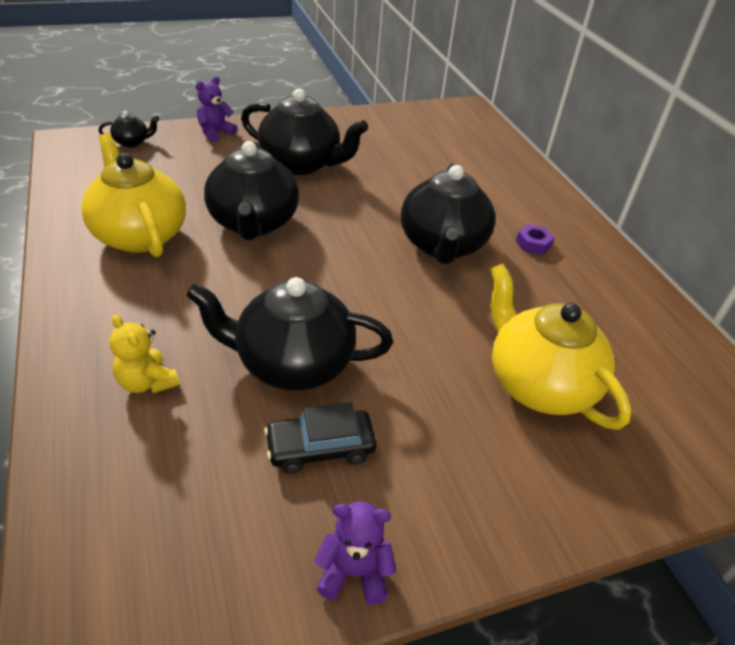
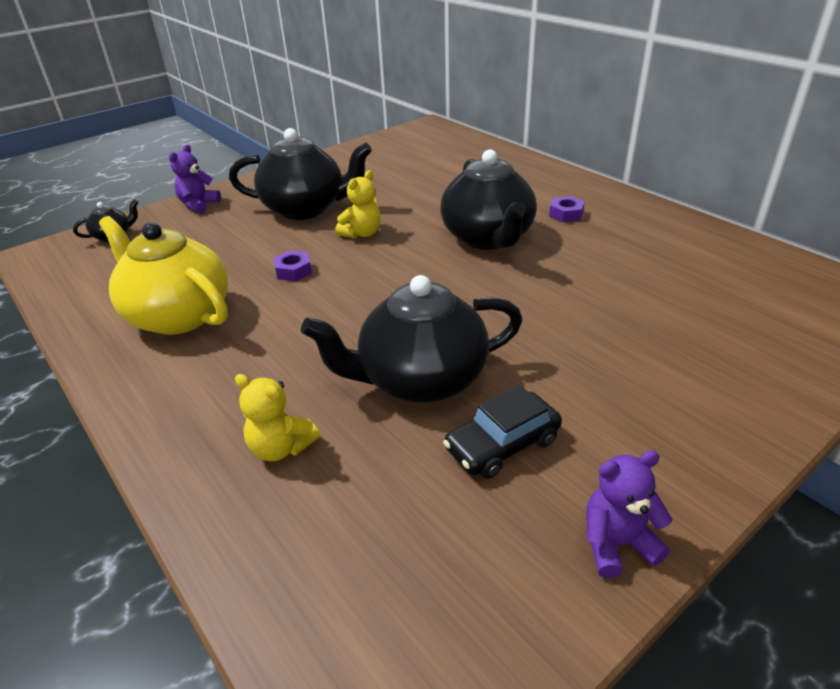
camera: 15 degrees left, 5 degrees down
black teapot [204,141,299,240] -> purple nut [273,251,312,281]
yellow teapot [490,264,632,430] -> none
none -> yellow teddy bear [335,170,381,238]

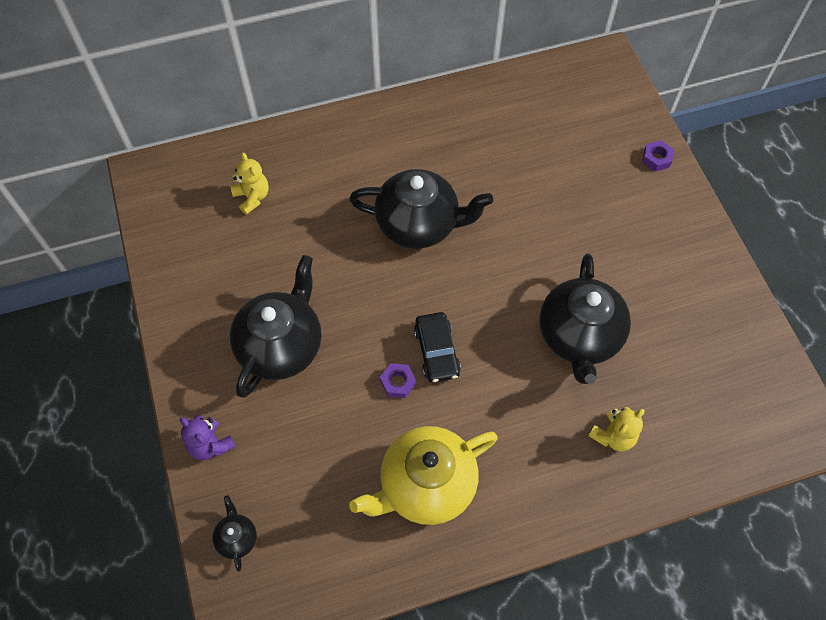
camera: 70 degrees left, 25 degrees up
yellow teddy bear [335,170,381,238] -> yellow teddy bear moved to [230,152,269,215]
black car [443,385,562,479] -> black car moved to [414,312,461,383]
purple nut [549,196,585,222] -> purple nut moved to [642,140,674,171]
purple teddy bear [586,451,672,578] -> none

